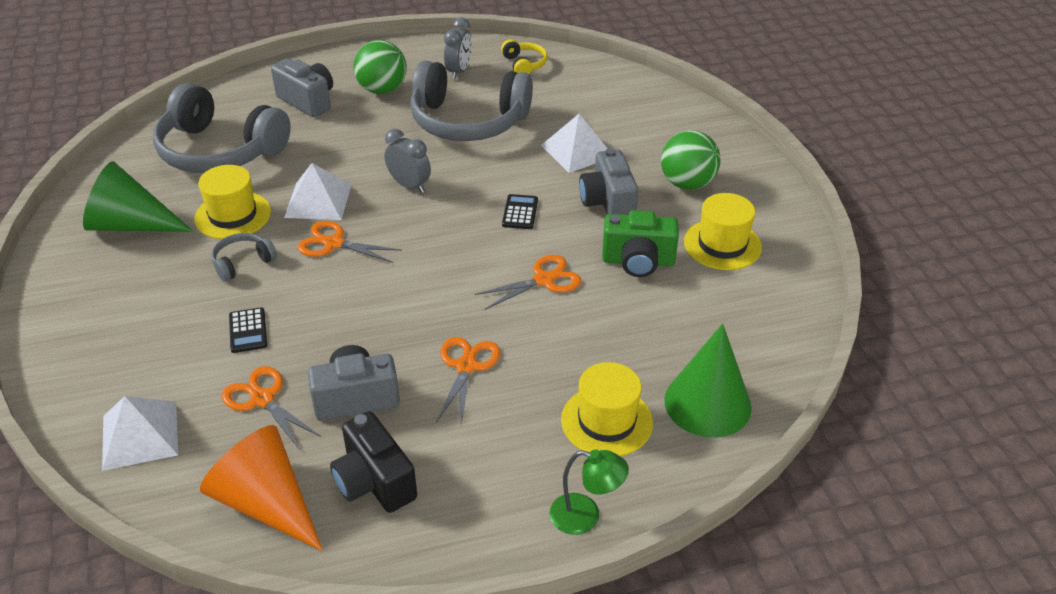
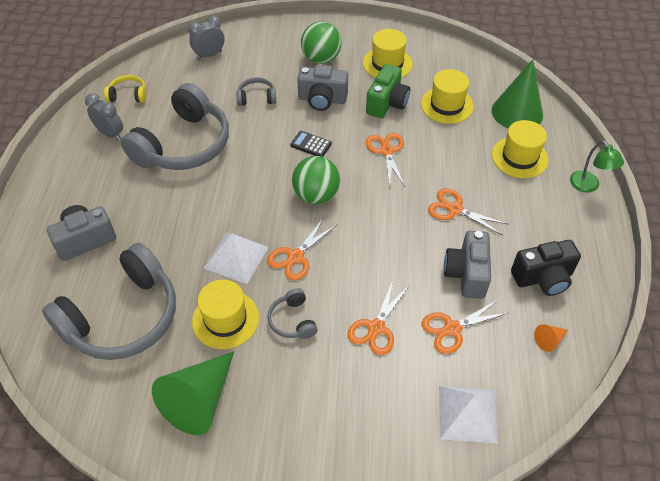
camera: 70 degrees left, 10 degrees up
orange cone [200,425,323,551] -> orange cone [534,324,568,352], size x0.42
black calculator [229,307,267,353] -> orange scissors [347,280,409,355]
green ball [354,40,407,94] -> green ball moved to [292,156,340,204]
grey clock [384,129,431,193] -> grey clock moved to [188,16,225,60]
white pyramid [541,114,608,173] -> grey headphones [236,78,276,106]
green lamp [550,449,629,535] -> green lamp turned 120 degrees clockwise [570,141,624,193]
none -> yellow hat [421,69,474,124]

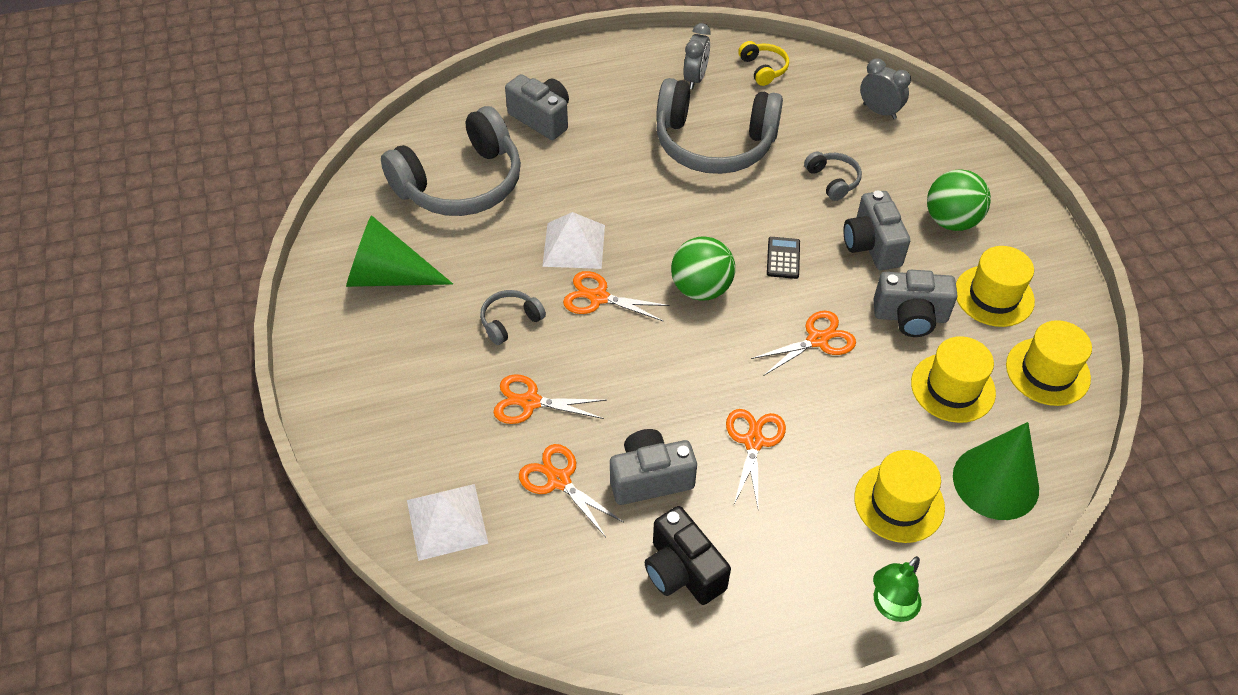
camera: 70 degrees right, 0 degrees up
grey headphones [42,243,176,360] -> grey headphones turned 60 degrees counterclockwise [381,106,521,216]
yellow hat [192,280,259,349] -> yellow hat moved to [1006,320,1092,406]
green camera [366,64,410,118] -> grey camera [874,270,957,337]
orange cone [534,324,568,352] -> none

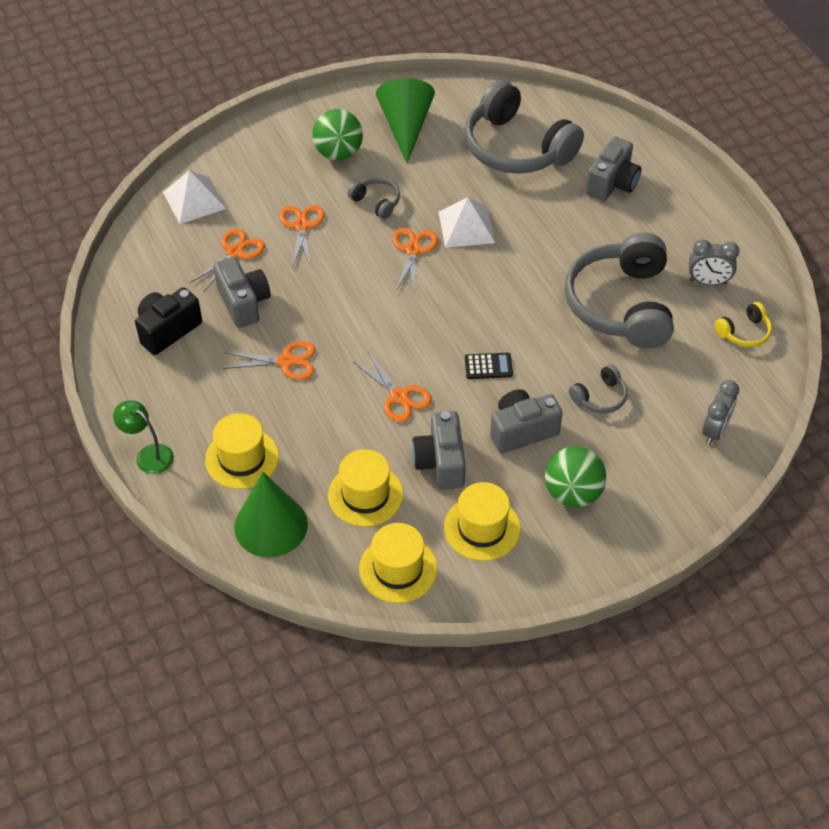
camera: 80 degrees right, 0 degrees up
green ball [671,236,735,301] -> green ball moved to [312,109,363,160]

